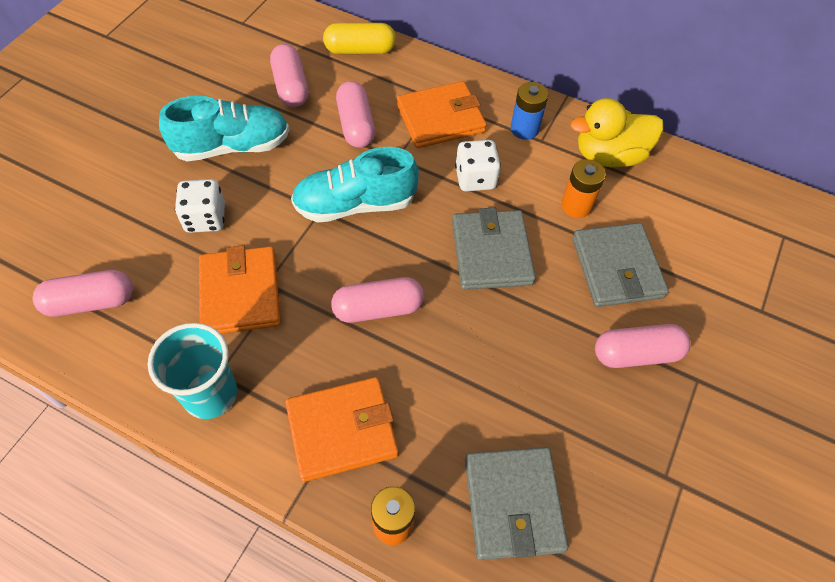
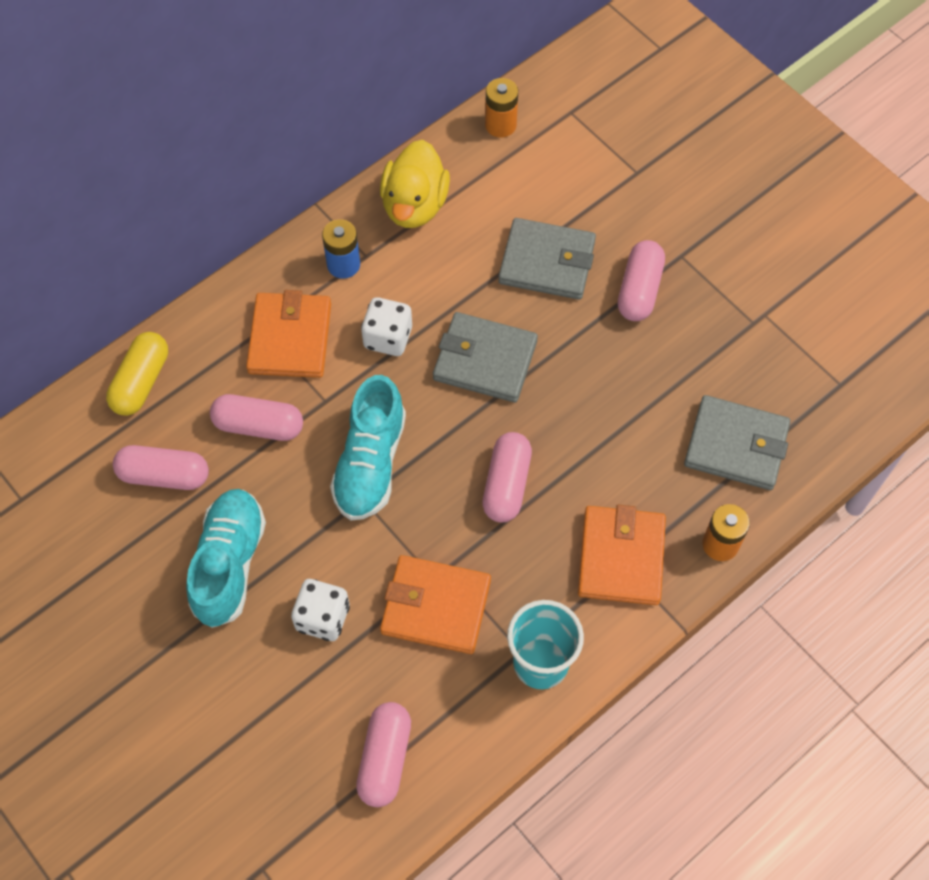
camera: 65 degrees left, 5 degrees up
orange battery [561,159,606,218] -> orange battery moved to [485,78,518,138]

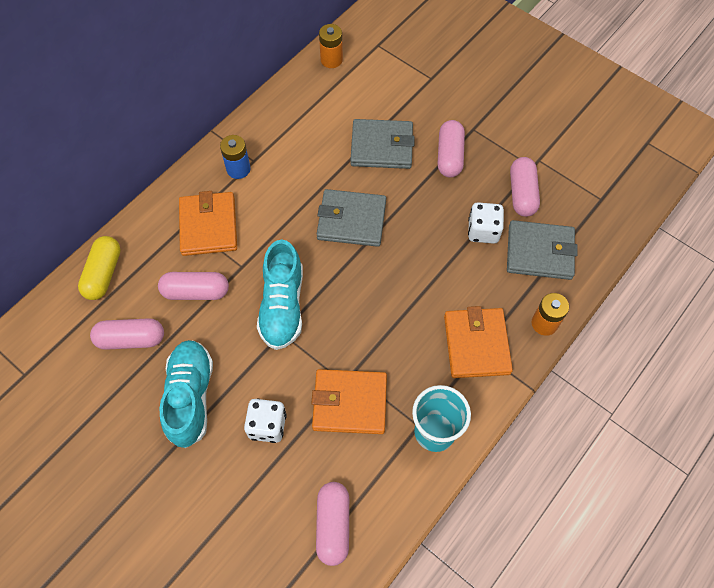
camera: 10 degrees left, 0 degrees up
white dice [361,297,412,356] -> white dice moved to [468,202,504,244]
yellow duck [380,140,450,228] -> none
pink capsule [482,432,532,522] -> pink capsule moved to [510,157,540,217]

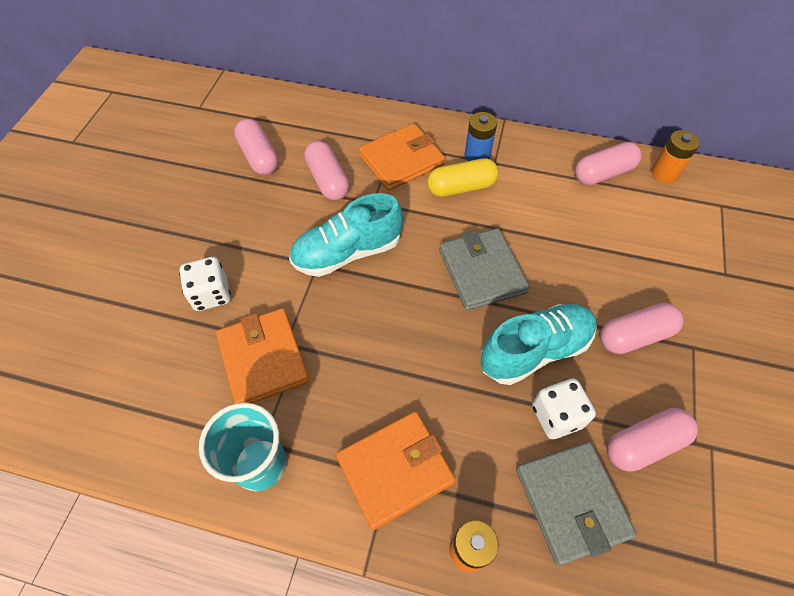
camera: 65 degrees right, 5 degrees down
yellow capsule [78,236,120,300] -> yellow capsule moved to [427,158,499,197]
turquoise shoe [160,340,213,448] -> turquoise shoe moved to [481,304,597,385]
pink capsule [316,482,349,566] -> pink capsule moved to [575,142,642,185]
grey wallet [350,119,415,169] -> none

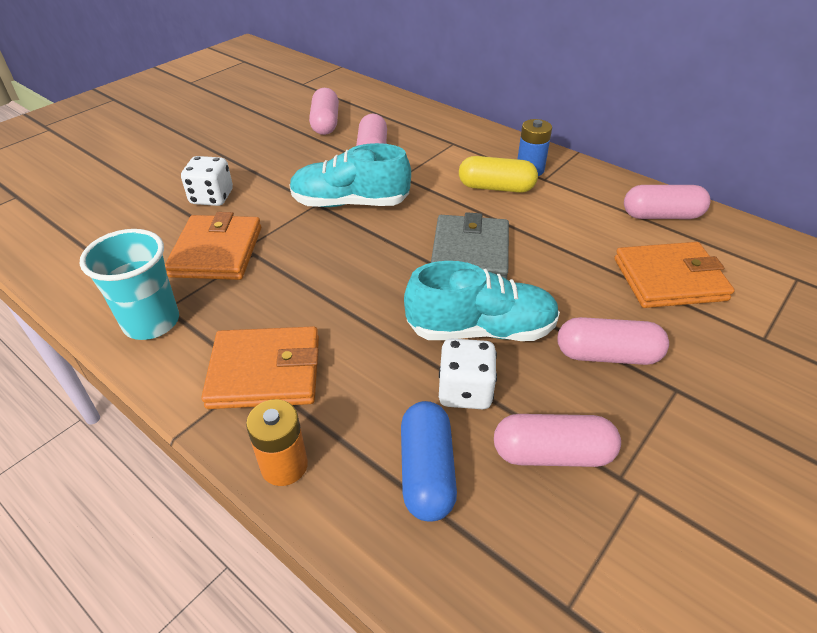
camera: 25 degrees right, 15 degrees down
orange wallet [359,123,445,191] -> orange wallet moved to [615,242,735,308]
grey wallet [516,442,637,566] -> blue capsule [401,401,457,522]
orange battery [652,130,700,183] -> none

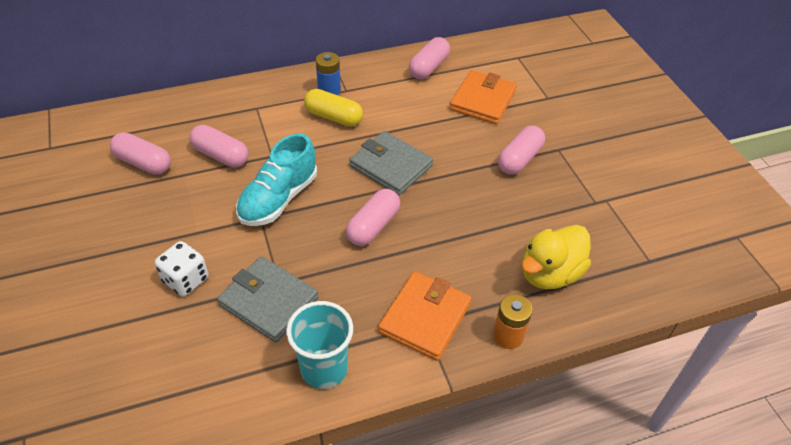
camera: 60 degrees left, 5 degrees up
orange wallet [165,212,261,280] -> grey wallet [217,256,319,342]
blue capsule [401,401,457,522] -> yellow duck [522,225,591,289]
turquoise shoe [404,261,560,341] -> none
white dice [439,338,497,409] -> none
yellow capsule [459,156,538,193] -> yellow capsule turned 75 degrees clockwise [304,89,363,127]
pink capsule [494,414,621,467] -> pink capsule moved to [346,189,400,246]

